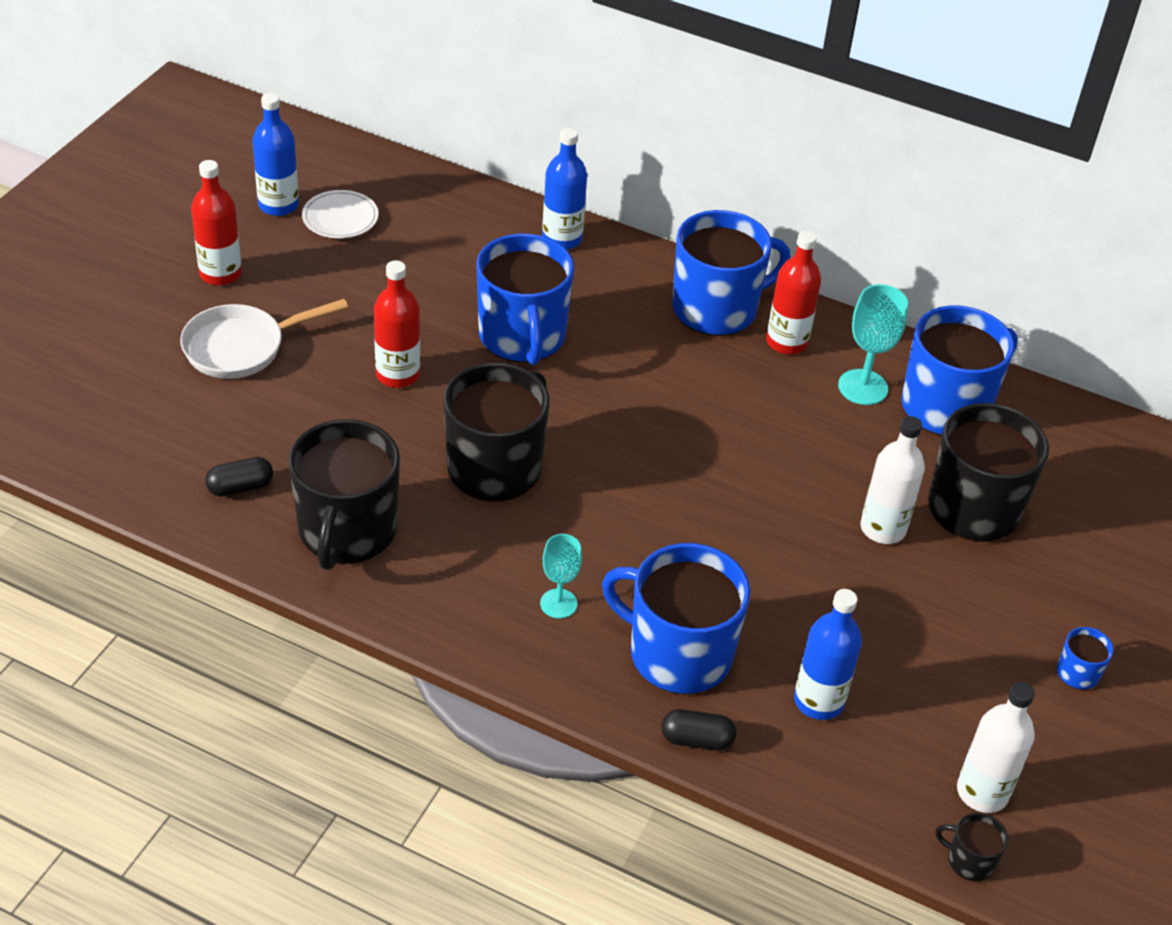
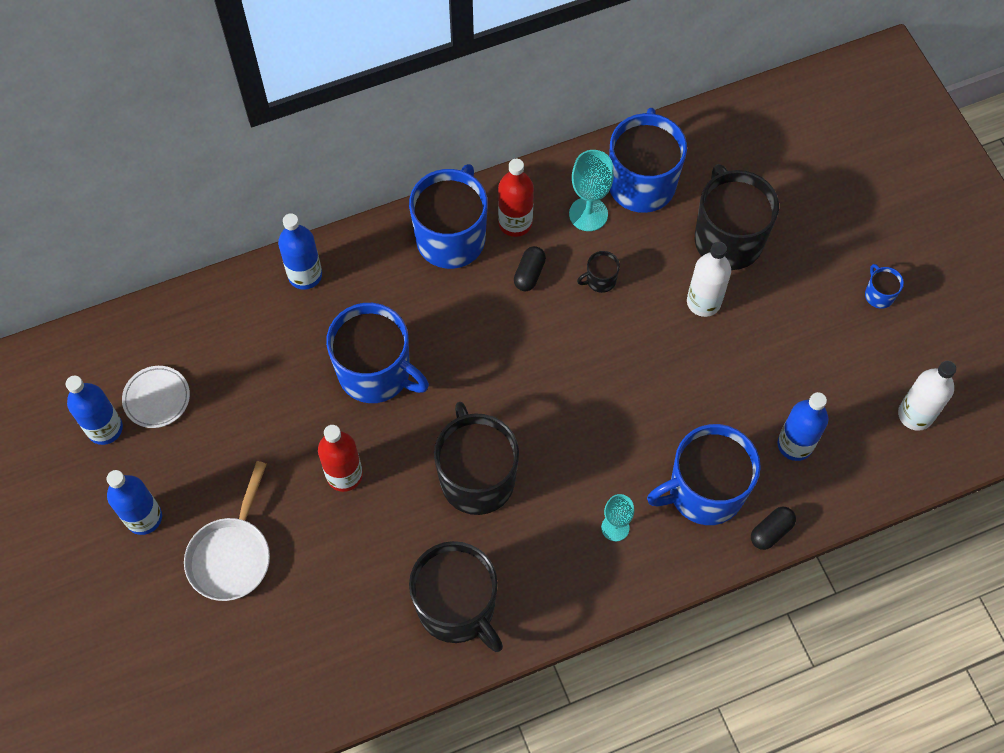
camera: 45 degrees left, 20 degrees up
red bottle [191,160,242,286] -> blue bottle [107,470,162,535]
black capsule [205,457,273,497] -> black capsule moved to [514,246,546,291]
black mug [935,813,1008,881] -> black mug moved to [577,251,620,293]

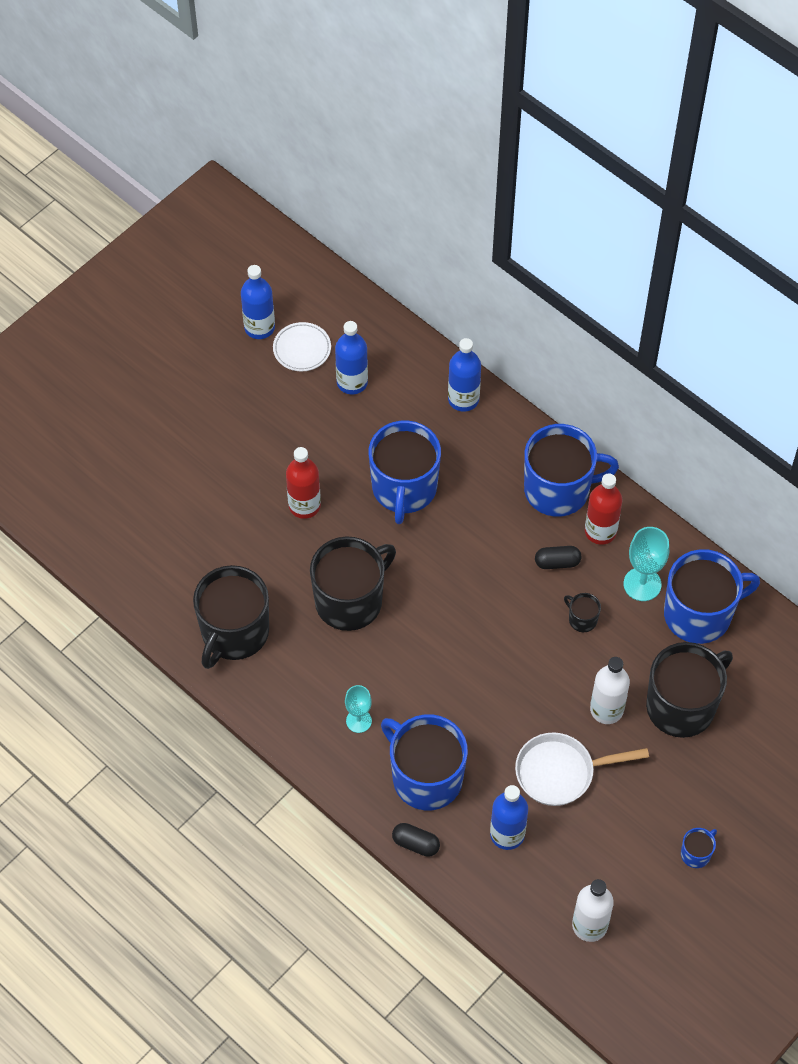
camera: 65 degrees right, 5 degrees down
blue bottle [107,470,162,535] -> blue bottle moved to [335,321,368,394]
white pan [184,461,270,601] -> white pan moved to [515,733,649,806]

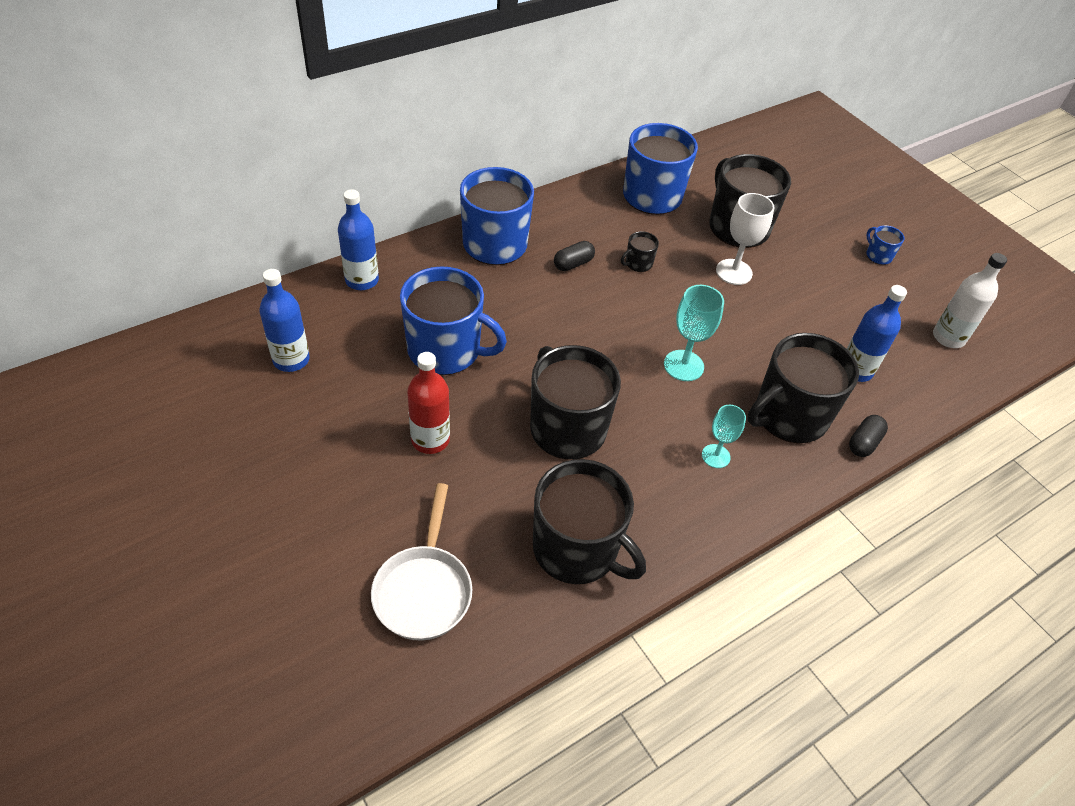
camera: 80 degrees left, 10 degrees down
blue bottle [241,265,275,339] -> none
white plate [273,322,331,371] -> none
blue mug [381,714,468,810] -> black mug [747,333,859,443]
white pan [515,733,649,806] -> white pan moved to [371,483,472,641]
black capsule [535,546,581,569] -> black capsule turned 45 degrees clockwise [554,241,595,271]
red bottle [585,473,623,545] -> none
white bottle [590,657,630,724] -> white goblet [716,193,774,285]
turquoise goblet [624,527,669,601] -> turquoise goblet moved to [664,285,724,381]

